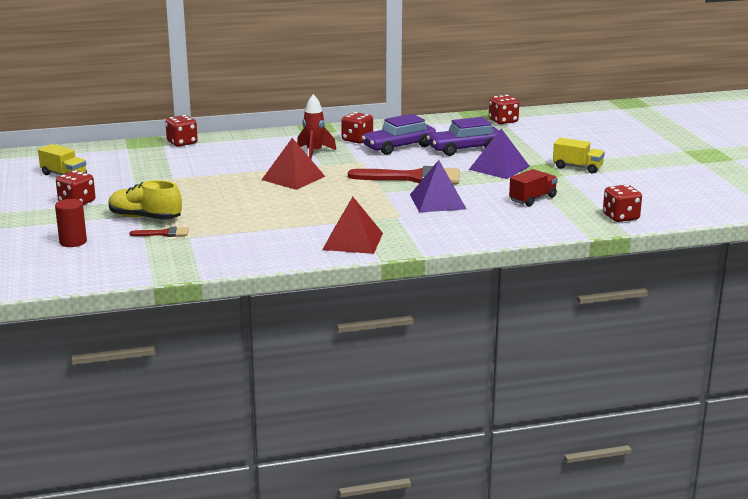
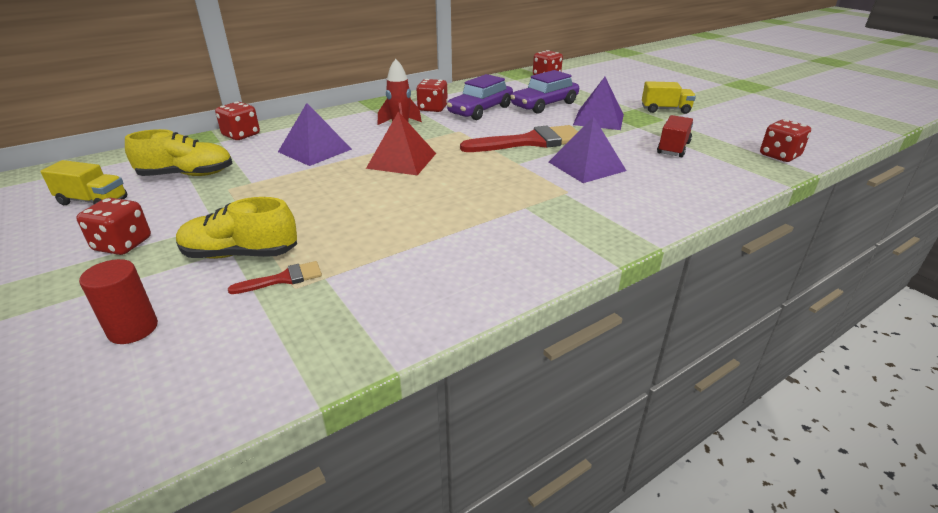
camera: 20 degrees left, 10 degrees up
red pyramid [322,197,383,254] -> none
none -> yellow shoe [125,129,233,176]
none -> purple pyramid [278,103,352,166]

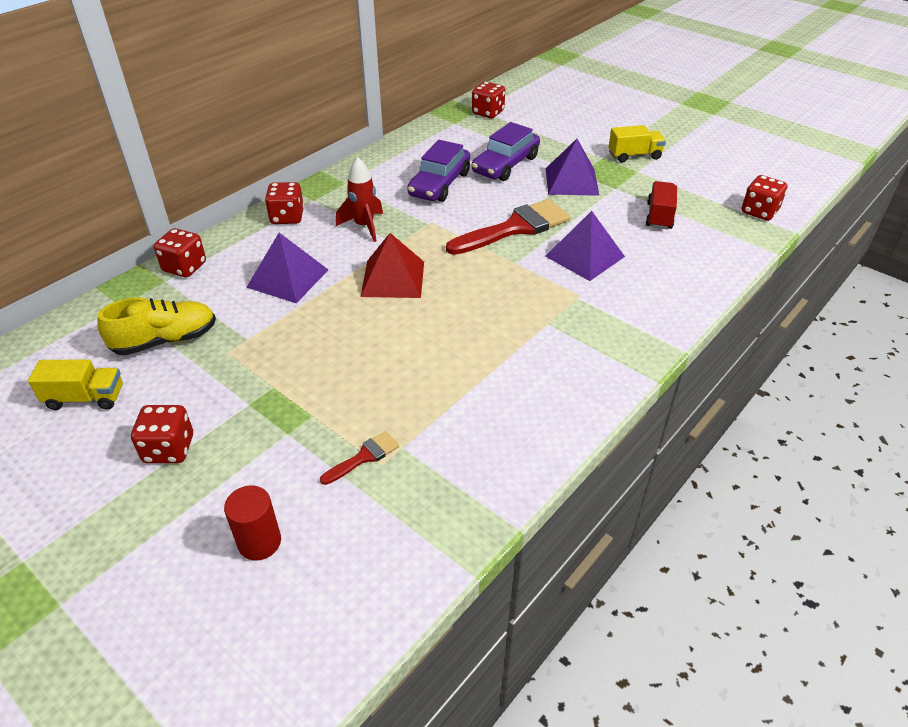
camera: 15 degrees left, 10 degrees up
yellow shoe [176,197,297,259] -> none
red dice [416,79,448,112] -> red dice moved to [265,182,304,224]

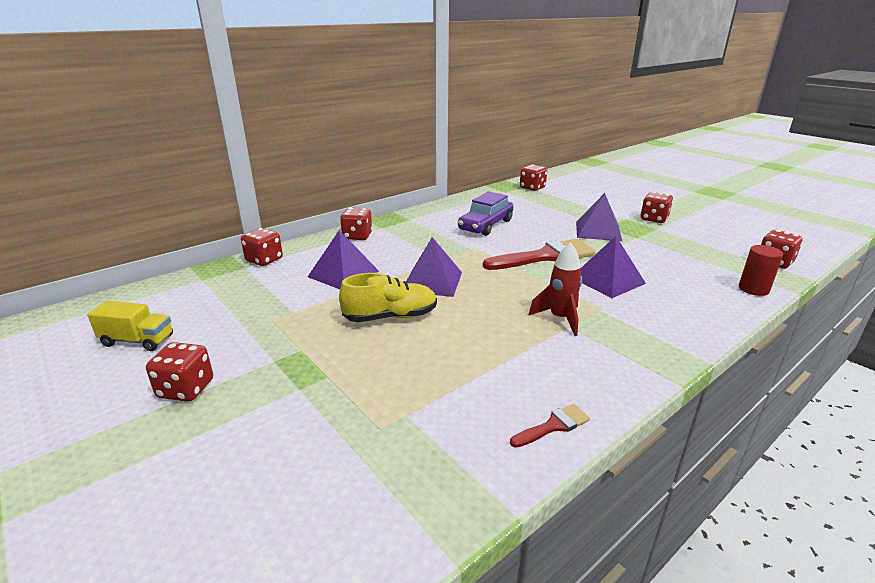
camera: 10 degrees right, 15 degrees down
yellow shoe [97,297,216,356] -> yellow shoe moved to [339,273,437,322]
red cylinder [224,485,281,560] -> red cylinder moved to [739,245,783,296]
red brush [320,431,399,485] -> red brush moved to [510,404,590,448]
red rocket [336,157,383,242] -> red rocket moved to [528,242,582,336]
red pyramid [361,233,424,298] -> purple pyramid [406,237,462,297]
purple car [472,122,540,181] -> none
yellow truck [608,125,666,163] -> red dice [640,192,673,223]
red truck [646,181,677,229] -> none

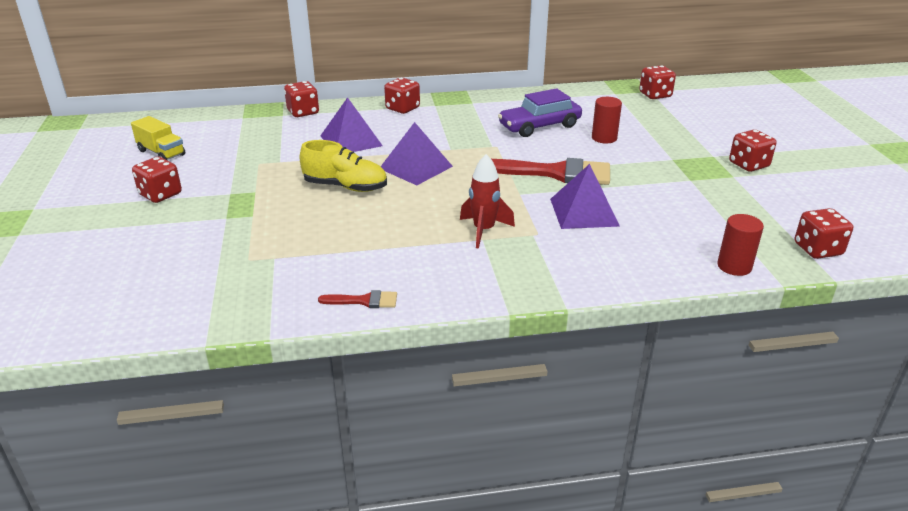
camera: 30 degrees right, 5 degrees up
purple pyramid [576,193,622,241] -> none
none -> red cylinder [592,97,622,143]

